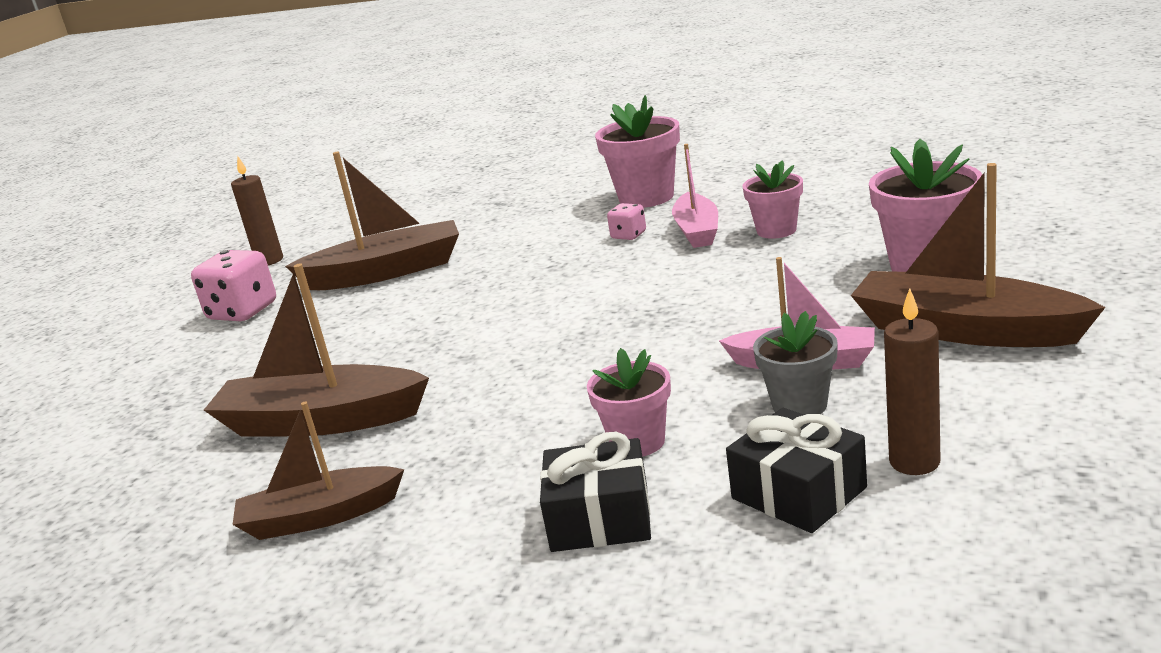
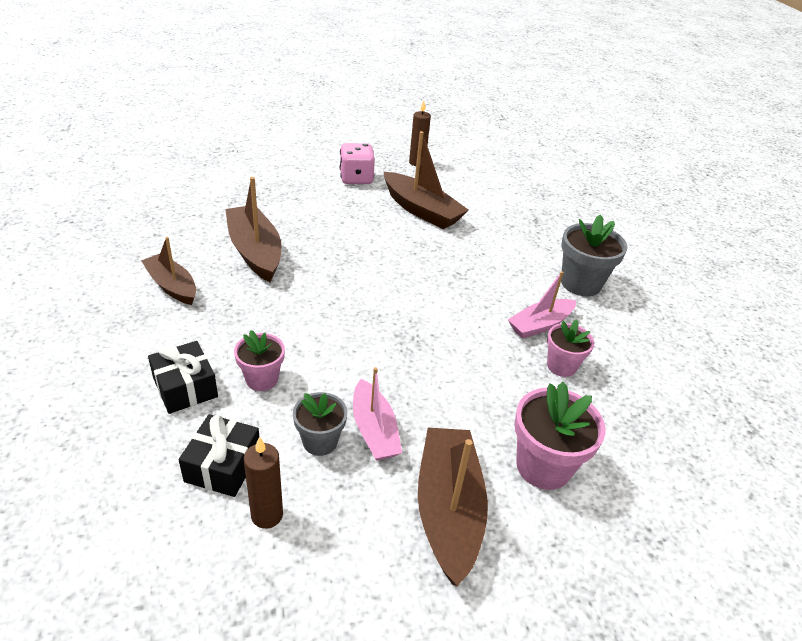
camera: 50 degrees right, 15 degrees up
pink flower pot [595,95,680,208] -> grey flower pot [561,214,628,297]
pink dice [607,203,646,240] -> none

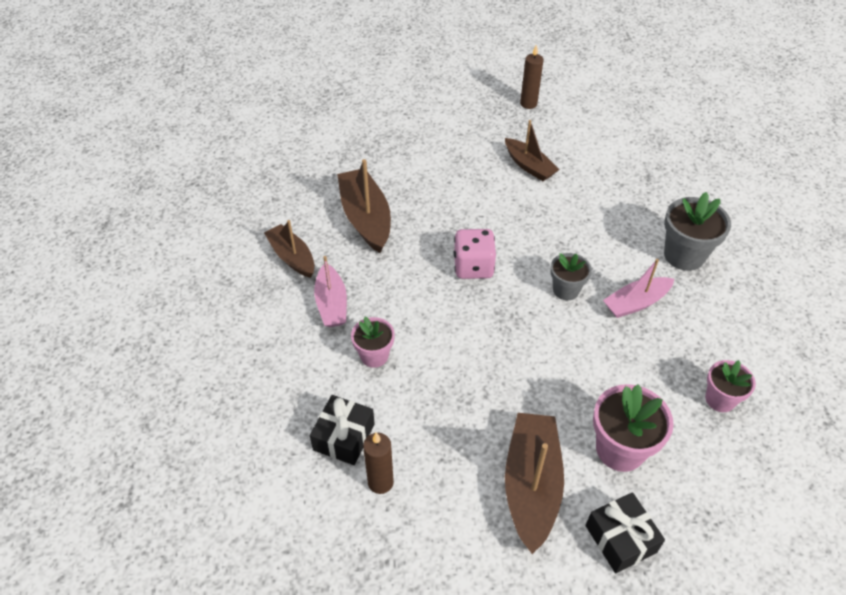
camera: 10 degrees right, 10 degrees up
black gift [148,341,218,414] -> black gift moved to [585,492,665,573]
grey flower pot [293,392,347,456] -> grey flower pot moved to [550,253,592,300]
pink dice [340,143,375,184] -> pink dice moved to [454,229,496,279]
pink boat [353,367,402,461] -> pink boat moved to [314,256,347,327]
brown boat [383,131,469,229] -> brown boat [505,120,560,181], size x0.65
pink flower pot [547,319,595,377] -> pink flower pot moved to [705,360,756,412]

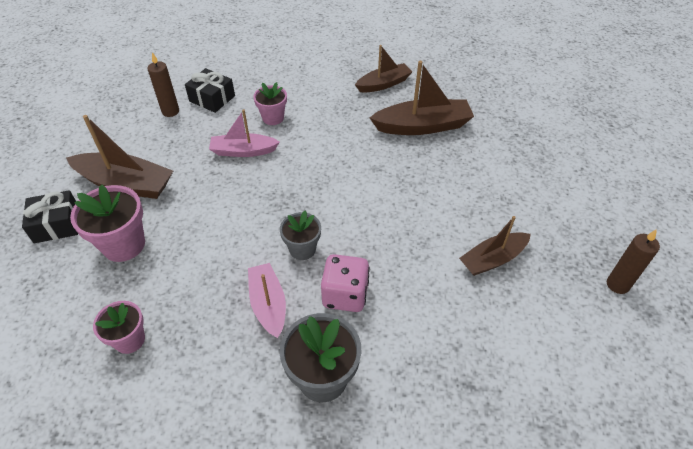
camera: 100 degrees right, 0 degrees up
pink boat [314,256,347,327] -> pink boat moved to [209,109,280,157]
pink dice [454,229,496,279] -> pink dice moved to [321,254,370,312]

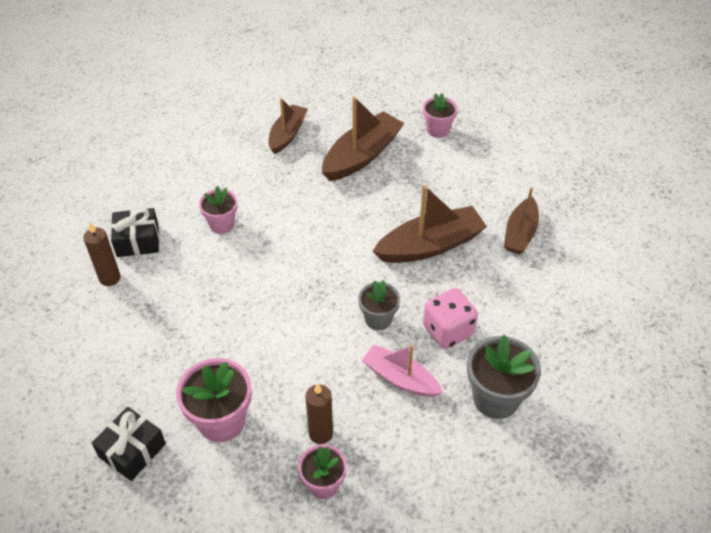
camera: 40 degrees left, 0 degrees up
brown boat [66,115,173,199] -> brown boat moved to [372,185,487,263]
pink boat [209,109,280,157] -> none
brown candle [607,229,660,294] -> brown candle moved to [305,383,333,444]
none -> pink flower pot [423,93,458,138]

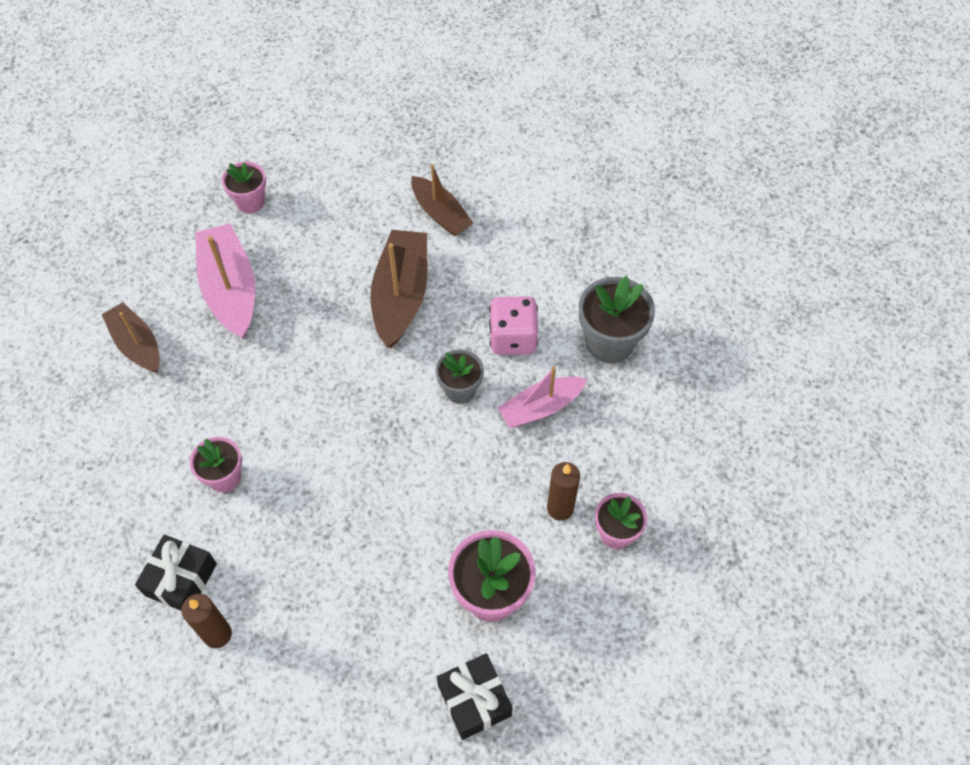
camera: 60 degrees left, 10 degrees up
brown boat [322,97,404,181] -> pink boat [195,224,255,339]

